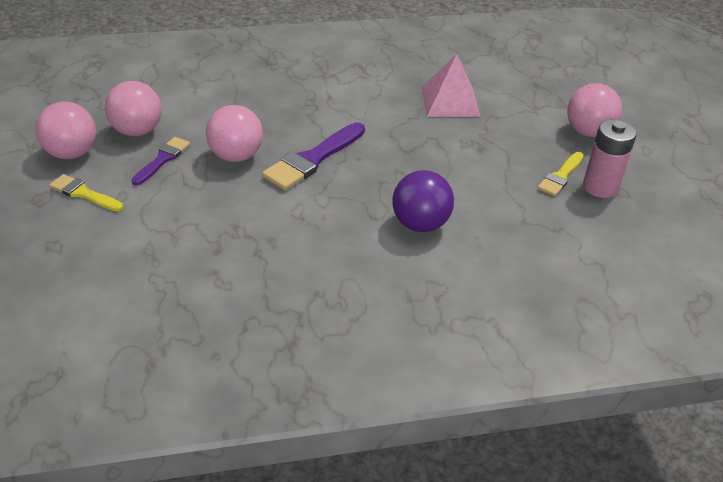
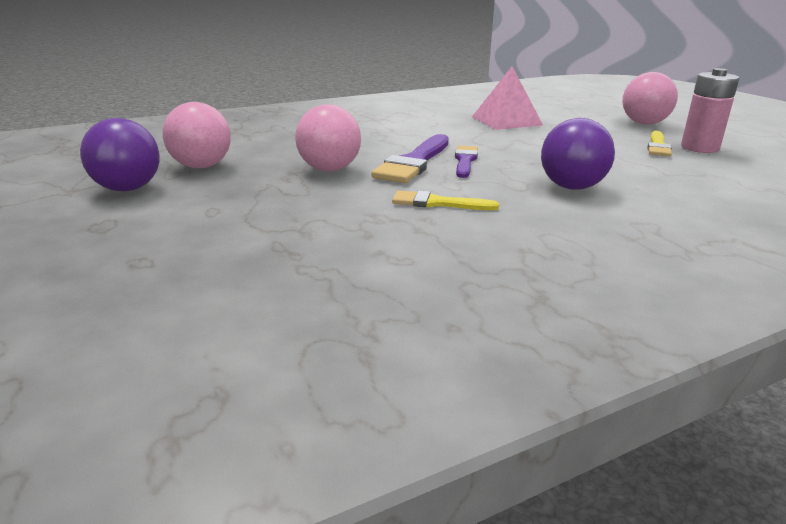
camera: 15 degrees left, 15 degrees down
pink ball [36,102,96,159] -> purple ball [80,118,159,191]
yellow brush [49,174,123,211] -> yellow brush moved to [392,190,499,210]
purple brush [132,137,190,186] -> purple brush moved to [455,146,478,178]

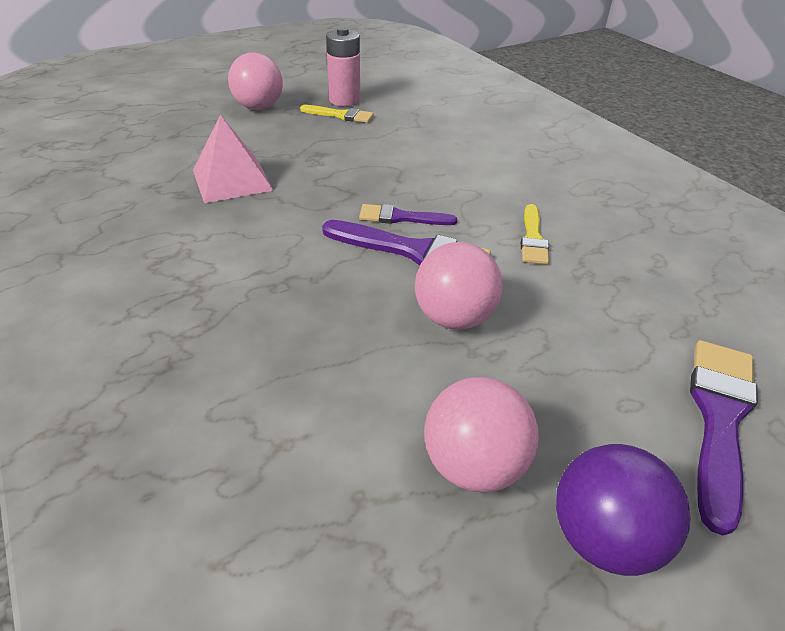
camera: 95 degrees left, 15 degrees up
purple ball [541,118,615,190] -> none
none -> purple brush [690,340,758,536]

